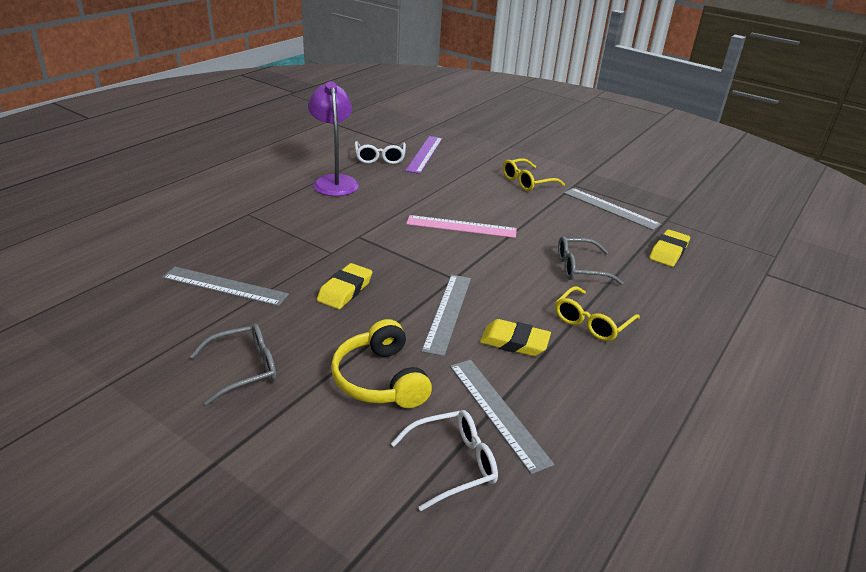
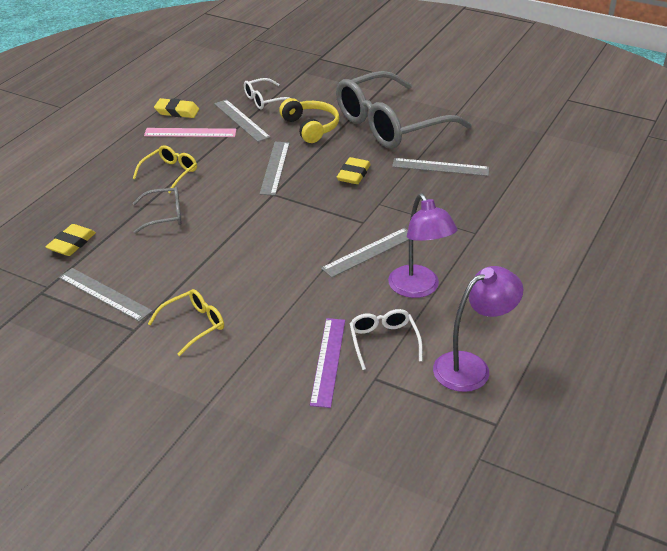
camera: 175 degrees right, 5 degrees up
grey glasses [190,324,276,405] -> grey glasses [336,71,472,149], size x2.32
pink ruler [406,215,517,238] -> pink ruler moved to [144,128,237,137]
yellow eraser [480,319,551,356] -> yellow eraser moved to [154,98,199,118]
none -> grey ruler [321,228,409,278]
none -> purple lamp [433,266,523,392]

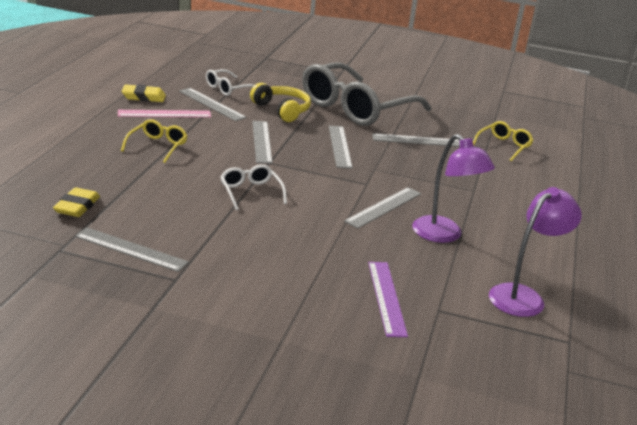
camera: 15 degrees left, 10 degrees down
grey glasses [133,186,182,234] -> none
yellow glasses [148,289,224,356] -> yellow glasses moved to [473,121,533,161]
yellow eraser [337,157,371,184] -> grey ruler [329,126,353,169]
white glasses [349,309,423,370] -> white glasses moved to [220,164,287,210]

